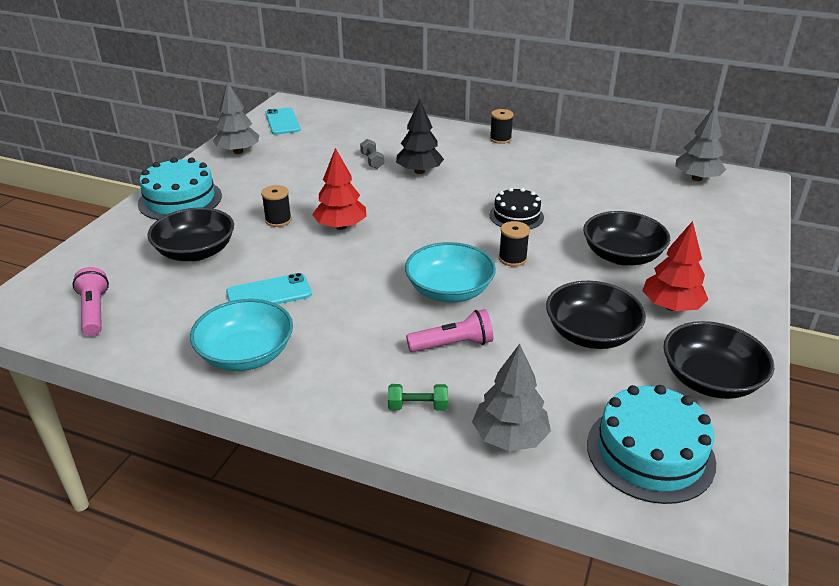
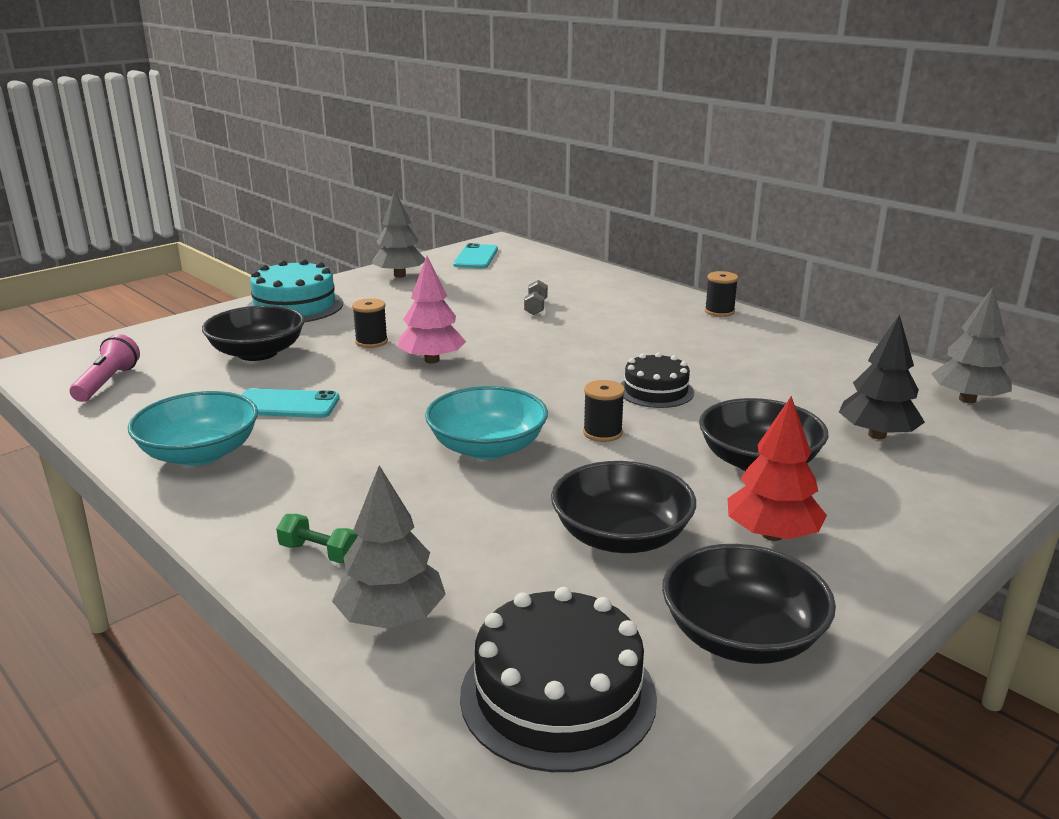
camera: 25 degrees right, 10 degrees down
red tree [312,148,367,230] -> pink tree [397,256,466,363]
black tree [396,99,444,174] -> black tree moved to [839,314,925,439]
pink flashlight [406,309,493,352] -> none
turquoise cake [587,385,716,504] -> black cake [460,587,657,772]

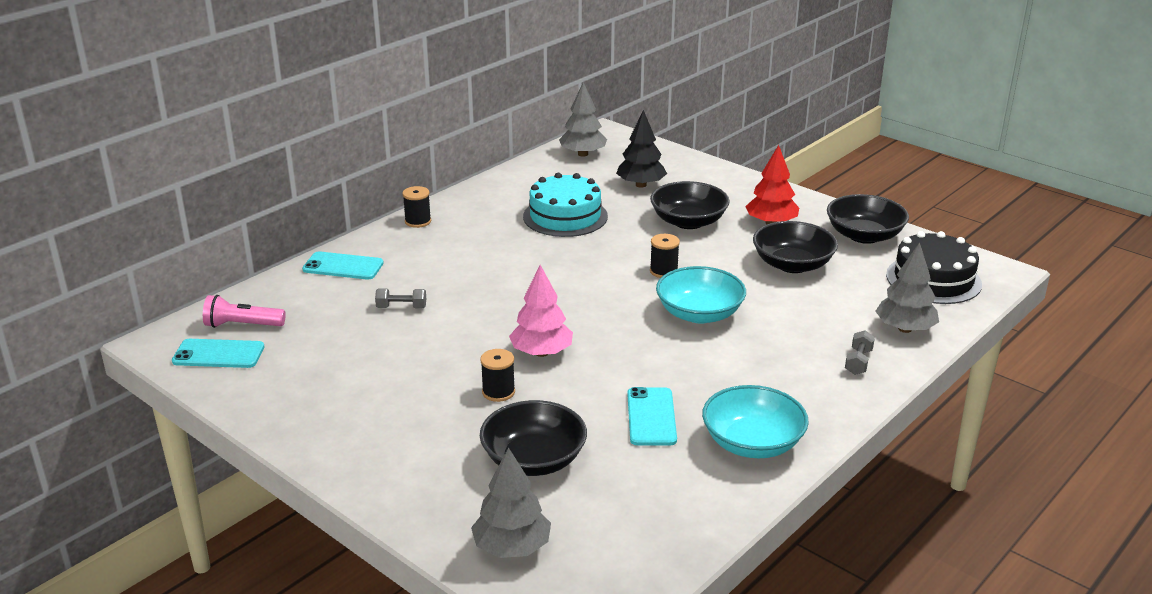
camera: 95 degrees left, 5 degrees up
pink flashlight [70,334,140,402] -> pink flashlight moved to [203,295,286,328]
turquoise cake [247,259,343,322] -> turquoise cake moved to [523,173,608,237]
green dumbbell [276,514,358,563] -> grey dumbbell [845,330,875,375]
grey tree [372,189,425,278] -> grey tree moved to [471,447,551,558]
black cake [620,352,694,408] -> none
none -> turquoise phone [302,251,384,280]

